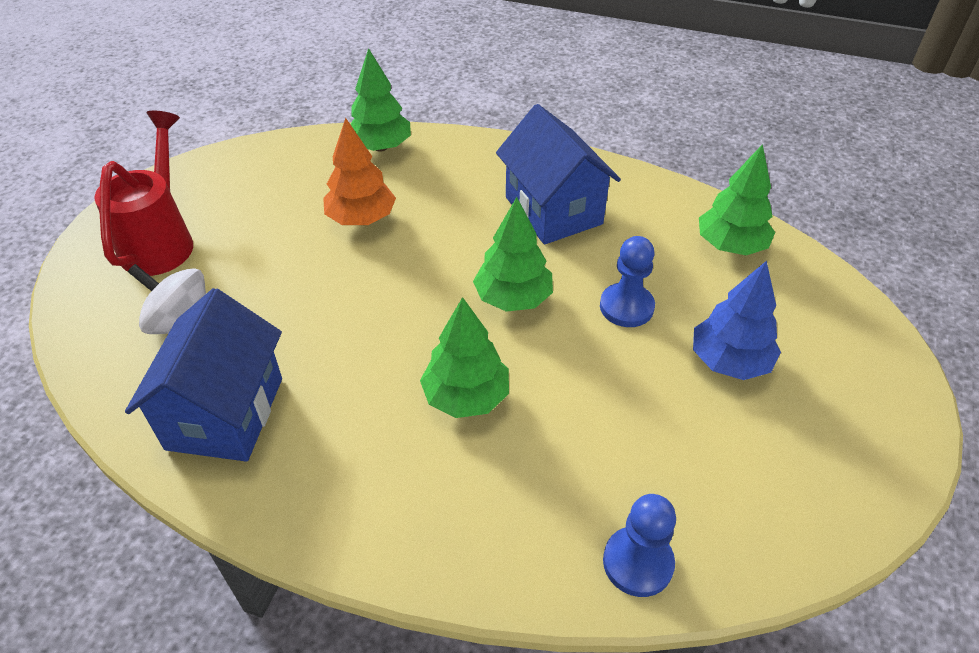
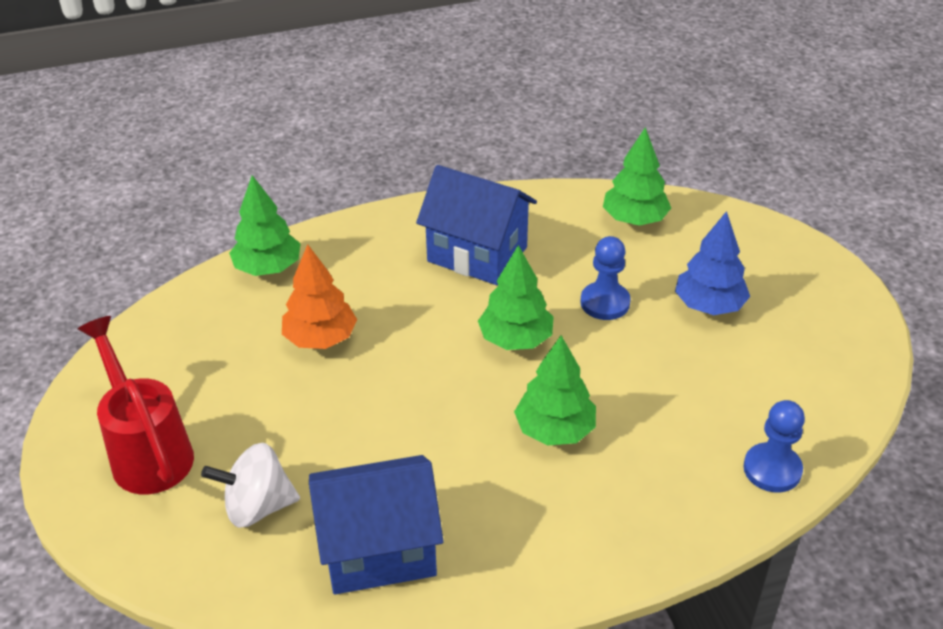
camera: 35 degrees left, 5 degrees down
blue house [125,288,282,462] -> blue house turned 75 degrees counterclockwise [309,455,444,594]

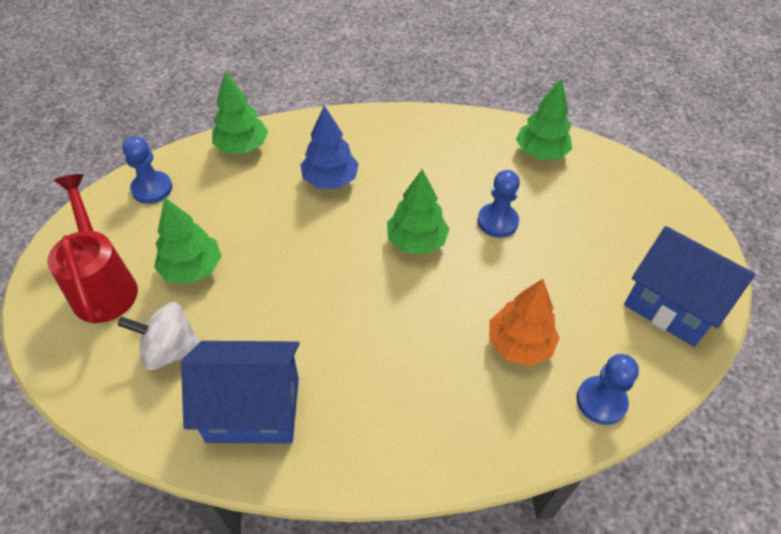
camera: 10 degrees right, 10 degrees up
orange tree [282,244,357,349] -> orange tree moved to [489,279,560,366]
blue house [416,165,537,285] -> blue house moved to [624,226,755,347]
green tree [514,335,596,446] -> green tree moved to [154,197,222,284]
blue tree [675,211,750,315] -> blue tree moved to [300,105,359,189]
none -> blue pawn [123,136,172,204]

